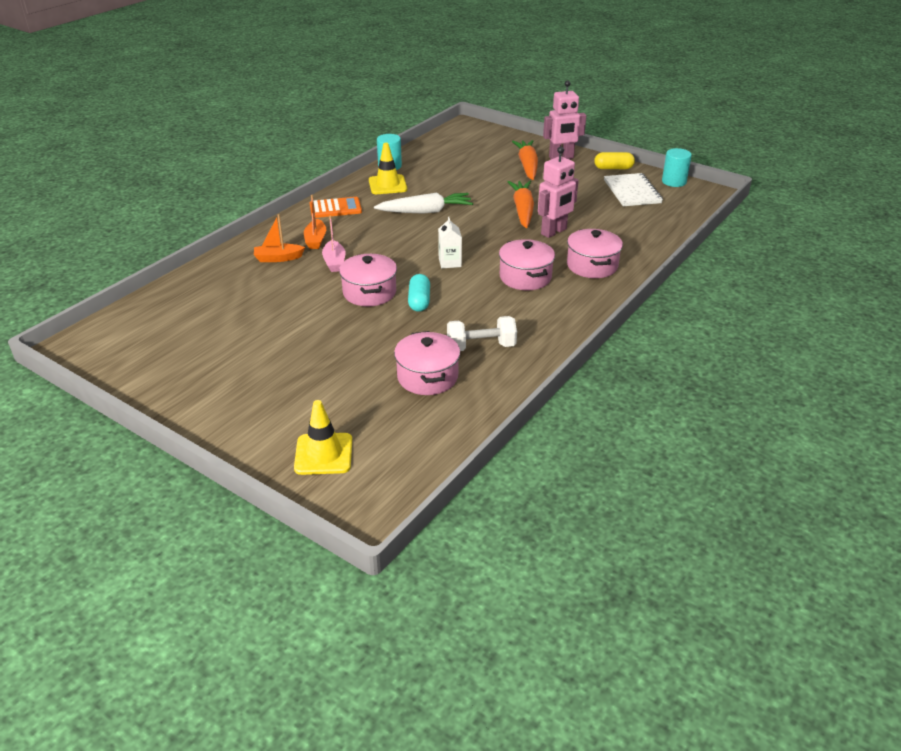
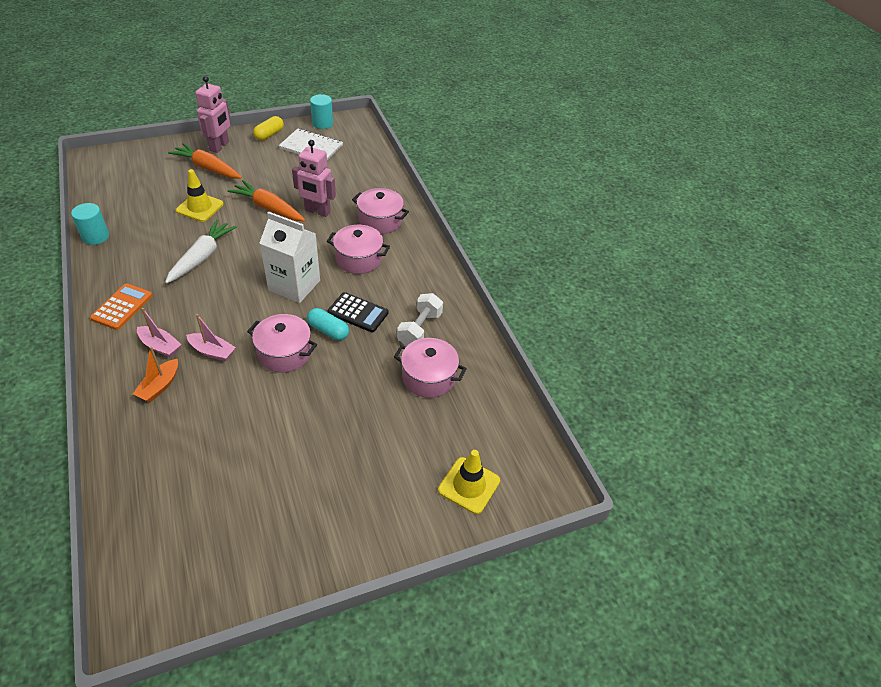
camera: 60 degrees left, 10 degrees up
orange boat [304,195,326,249] -> pink boat [137,308,182,358]
yellow traffic cone [369,143,407,194] -> yellow traffic cone moved to [176,169,224,222]
white carton [438,217,462,268] -> white carton [260,212,320,303], size x1.93
pink robot [538,147,579,238] -> pink robot turned 120 degrees clockwise [292,140,336,217]
none -> black calculator [327,292,389,332]

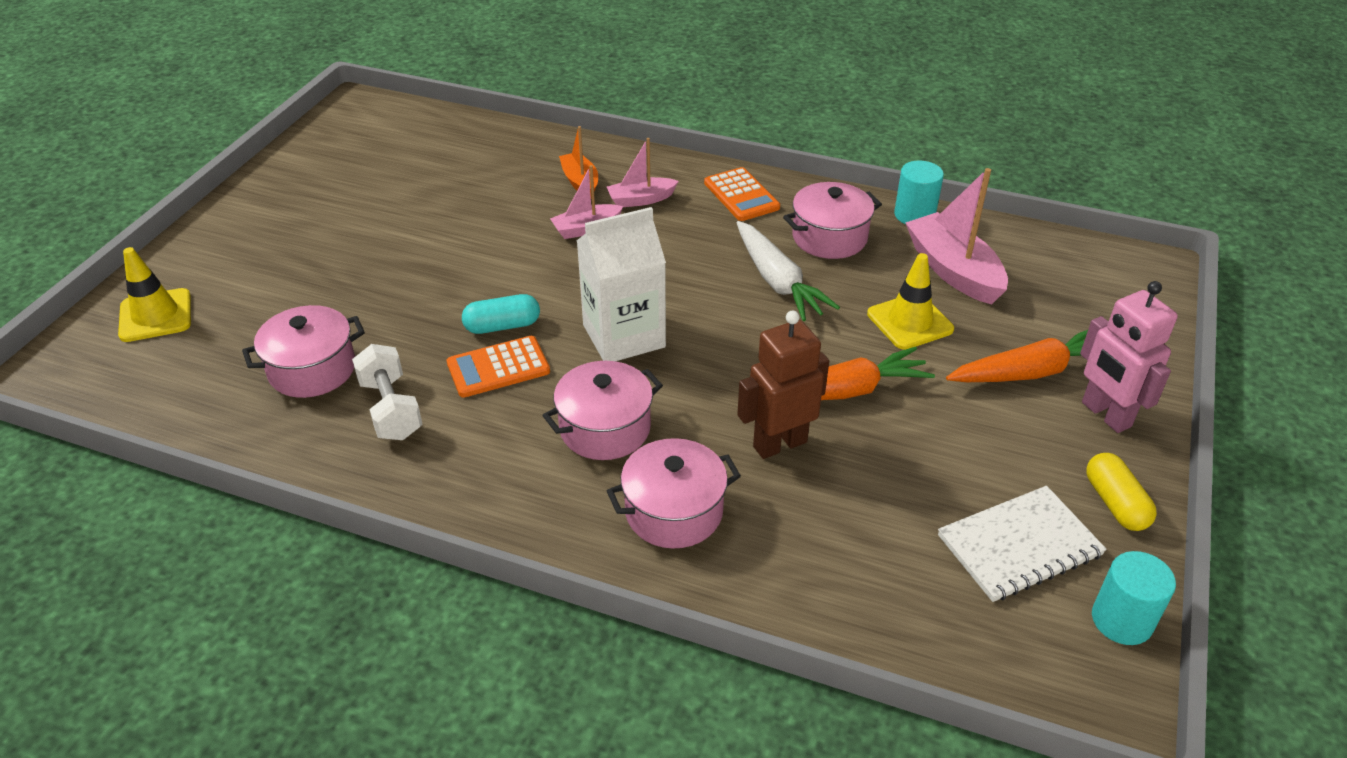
camera: 135 degrees right, 5 degrees down
pink pot [247,314,317,373] -> pink pot moved to [783,182,882,259]
pink robot [292,140,336,217] -> brown robot [737,310,829,459]
black calculator [327,292,389,332] -> orange calculator [447,336,550,398]
none -> pink boat [905,168,1008,304]

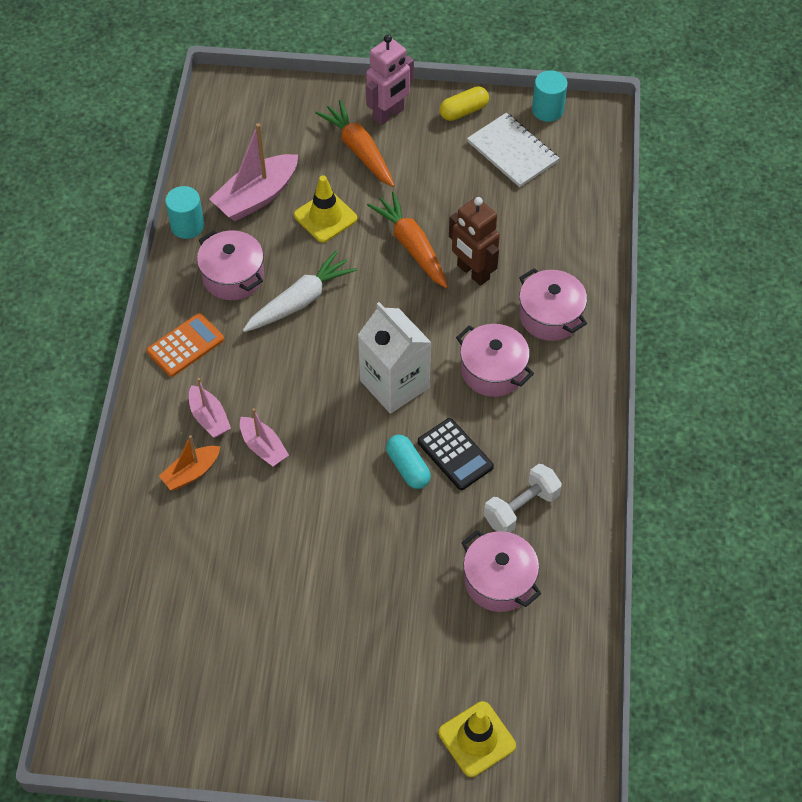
camera: 105 degrees left, 15 degrees up
orange calculator [447,336,550,398] -> black calculator [418,418,494,490]

